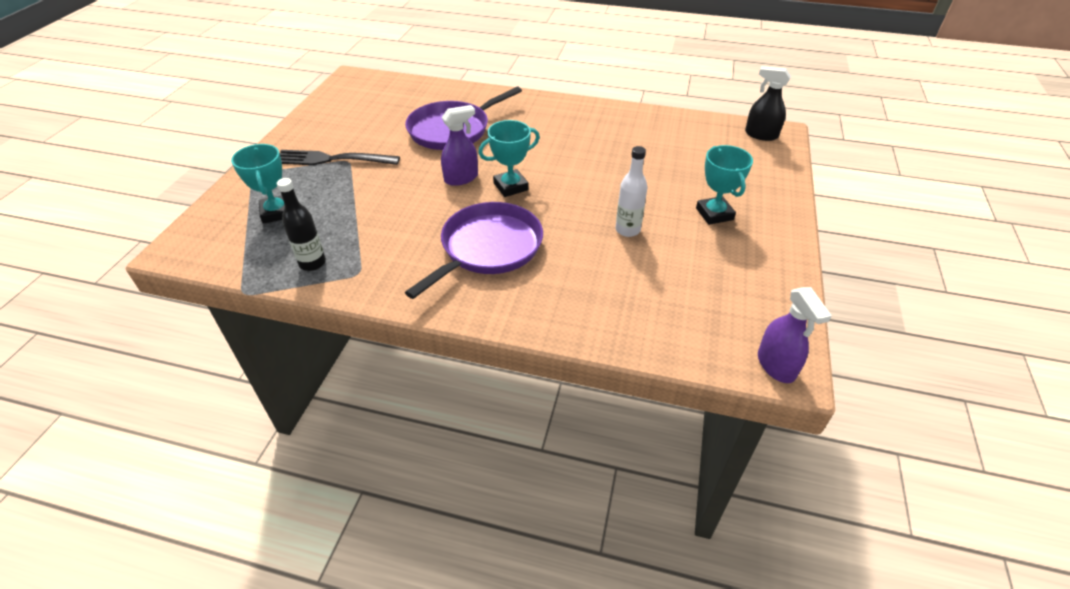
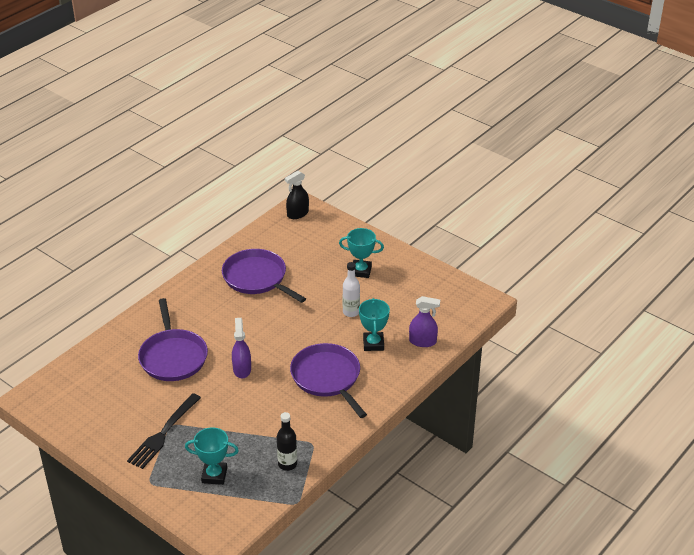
camera: 65 degrees left, 5 degrees down
turquoise trophy [478,120,540,197] -> turquoise trophy moved to [359,298,390,351]
purple spray bottle [758,287,832,383] -> purple spray bottle moved to [409,296,440,347]
none -> purple pan [222,249,306,303]

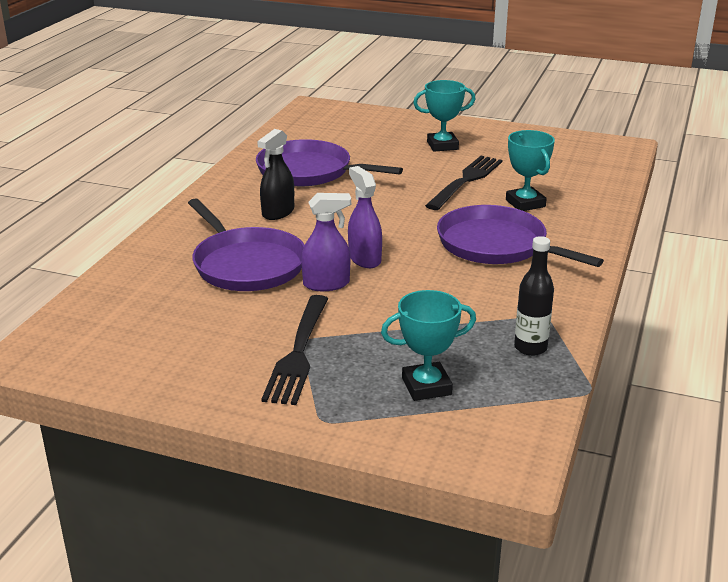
camera: 20 degrees left, 10 degrees down
black spray bottle [285,171,309,219] -> black spray bottle moved to [257,129,294,220]
white bottle [343,262,360,317] -> black fork [425,156,502,210]
purple spray bottle [409,296,440,347] -> purple spray bottle moved to [301,193,351,291]

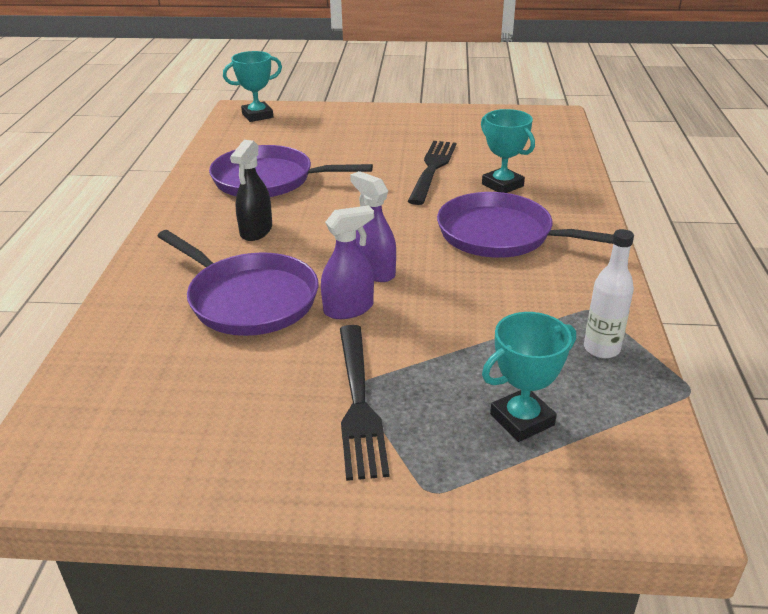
camera: 15 degrees left, 5 degrees up
turquoise trophy [413,80,476,152] -> turquoise trophy moved to [223,51,282,122]
black bottle [514,236,554,356] -> white bottle [584,229,634,358]

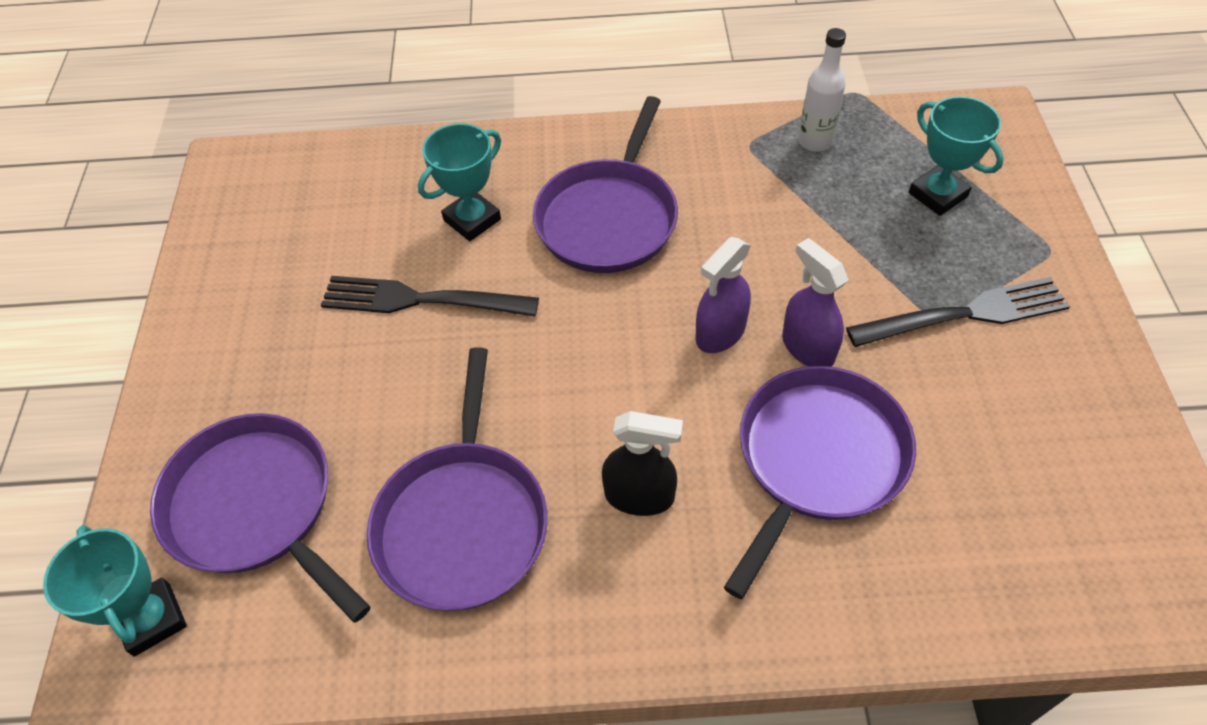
camera: 95 degrees left, 20 degrees up
none -> purple pan [150,413,370,623]

